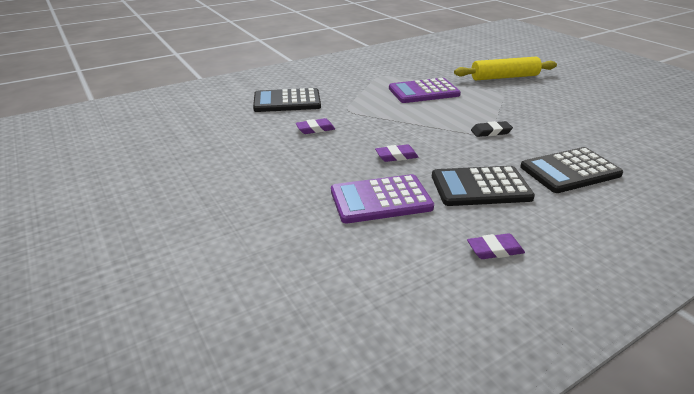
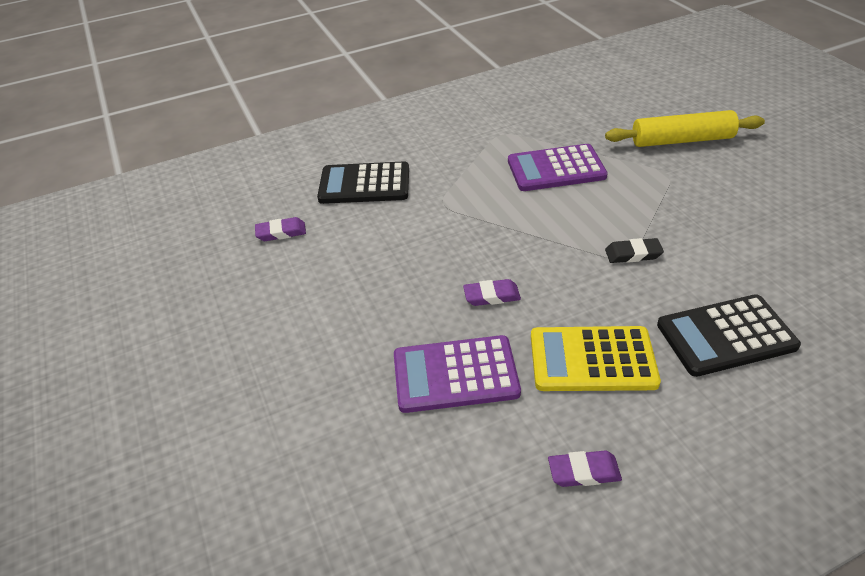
camera: 10 degrees right, 10 degrees up
purple eraser [296,118,335,134] -> purple eraser moved to [255,217,306,241]
black calculator [432,166,535,206] -> yellow calculator [531,326,661,391]

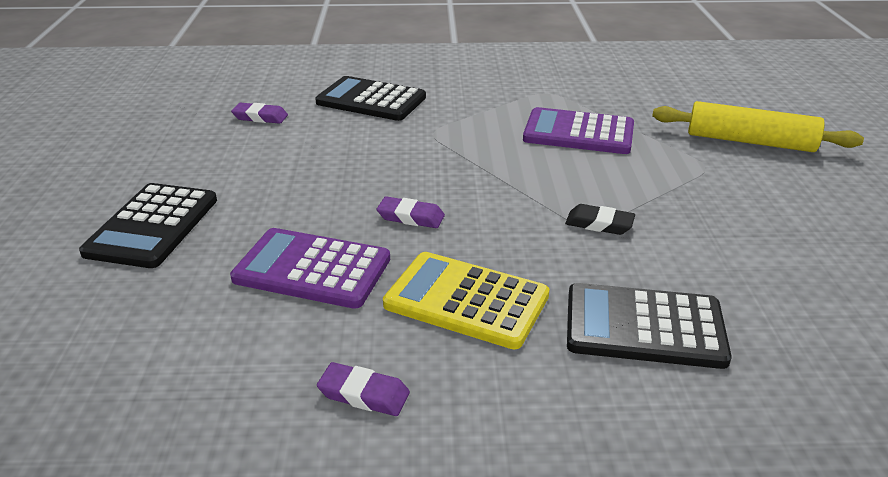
camera: 20 degrees right, 10 degrees down
none -> black calculator [79,183,217,268]

